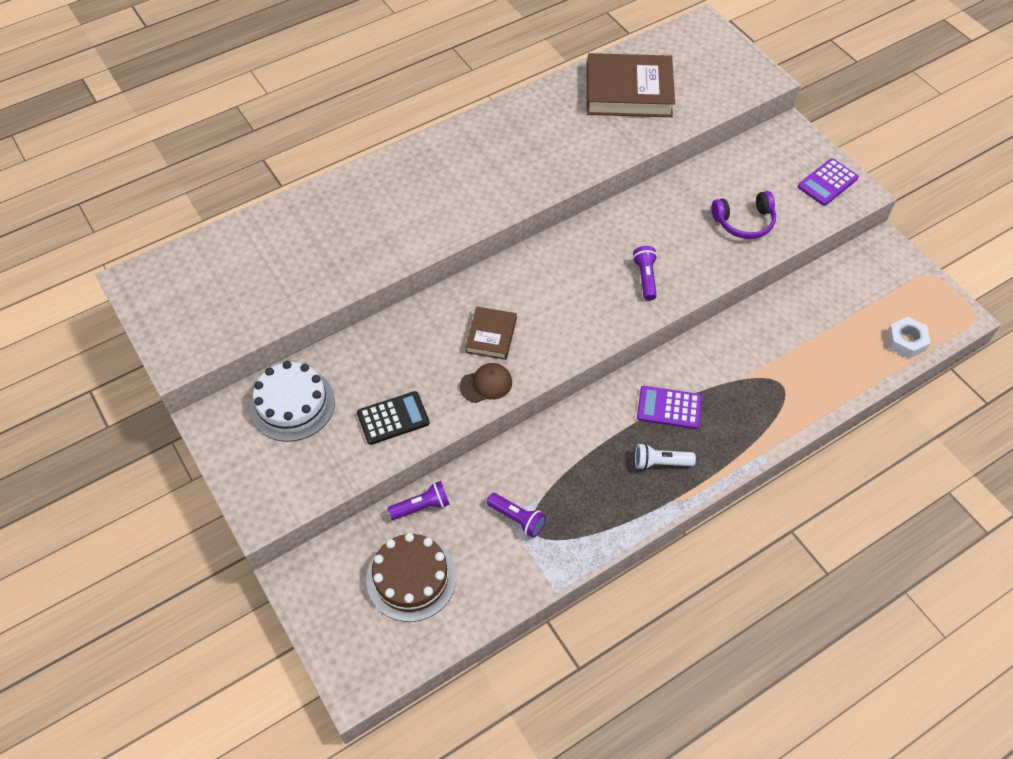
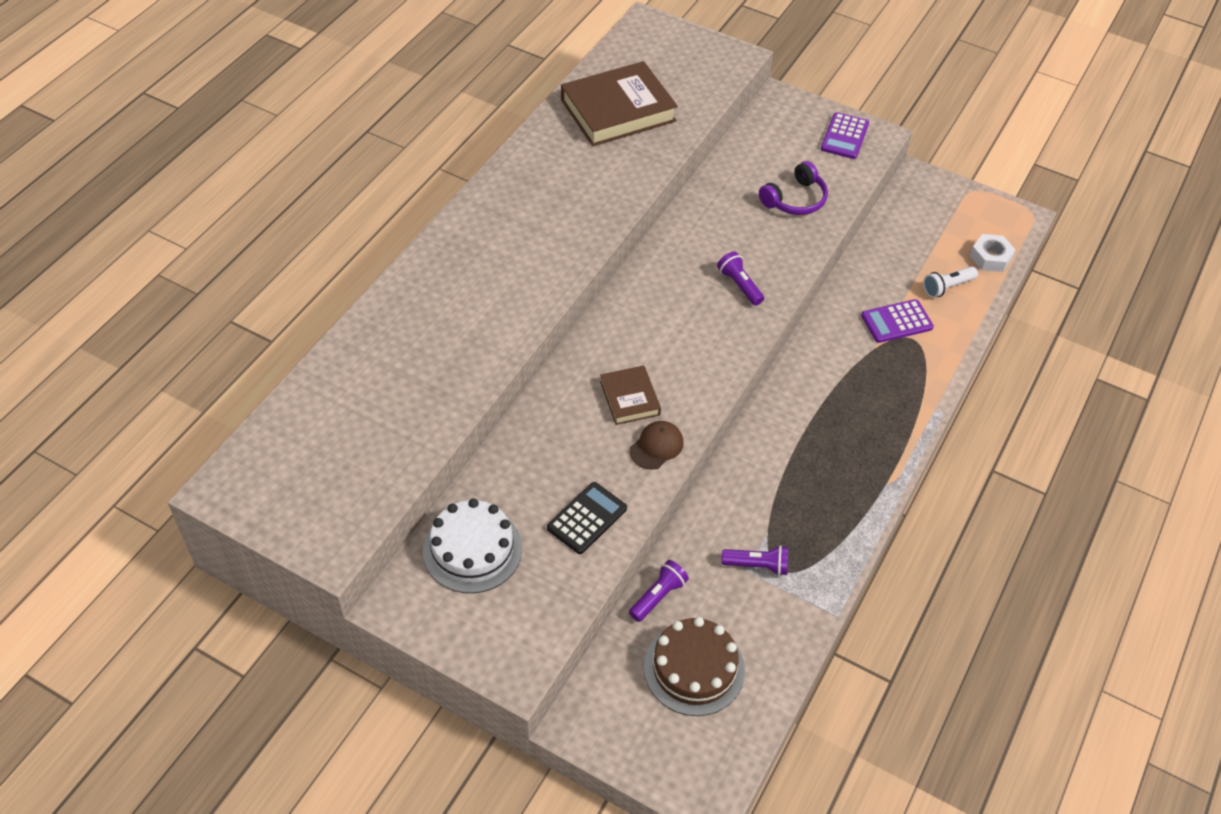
camera: 30 degrees left, 5 degrees down
white flashlight [635,443,696,470] -> white flashlight moved to [923,266,978,298]
purple calculator [637,386,702,429] -> purple calculator moved to [861,299,934,343]

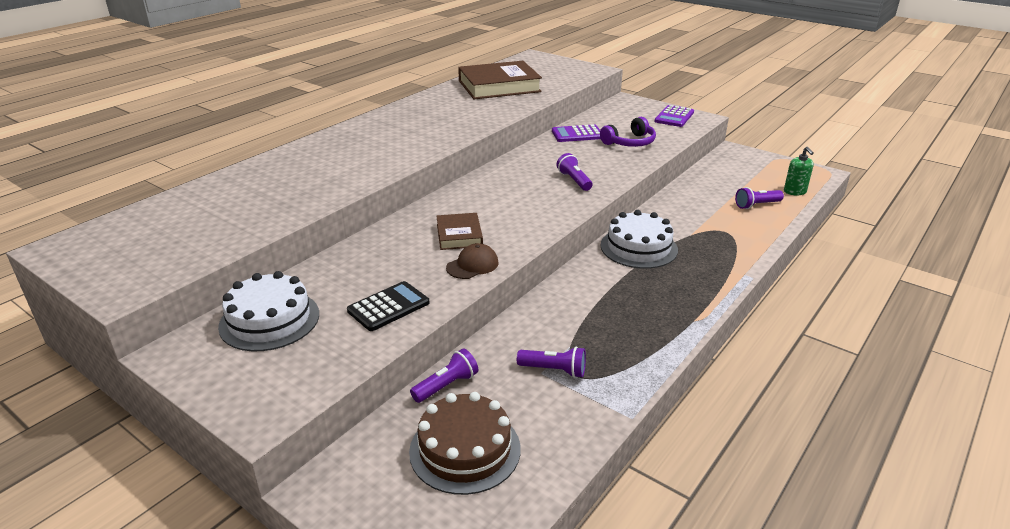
camera: 10 degrees right, 20 degrees down
purple calculator [861,299,934,343] -> purple calculator moved to [552,124,601,142]
white flashlight [923,266,978,298] -> purple flashlight [735,187,784,209]
white nut [970,234,1015,272] -> green soap dispenser [784,147,814,195]
none -> white cake [601,210,678,269]

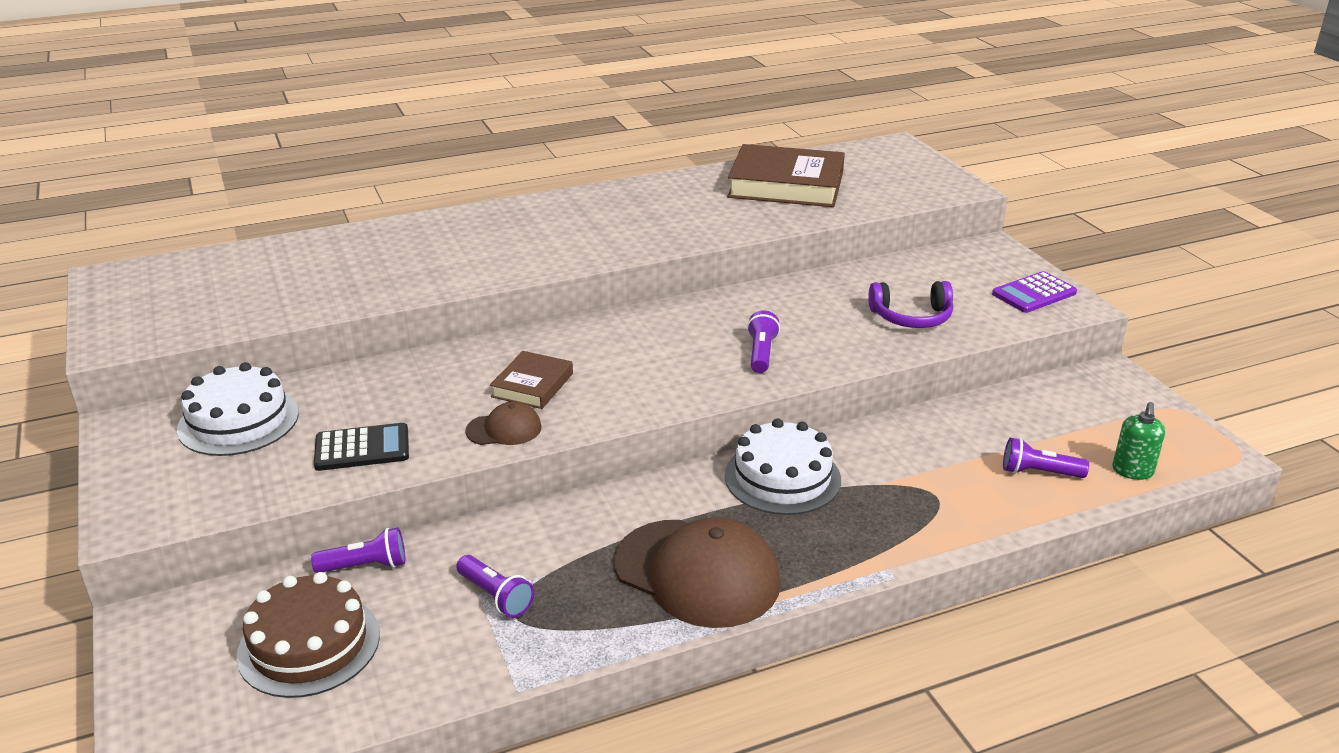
camera: 30 degrees right, 0 degrees up
purple calculator [552,124,601,142] -> none
none -> brown cap [614,517,781,628]

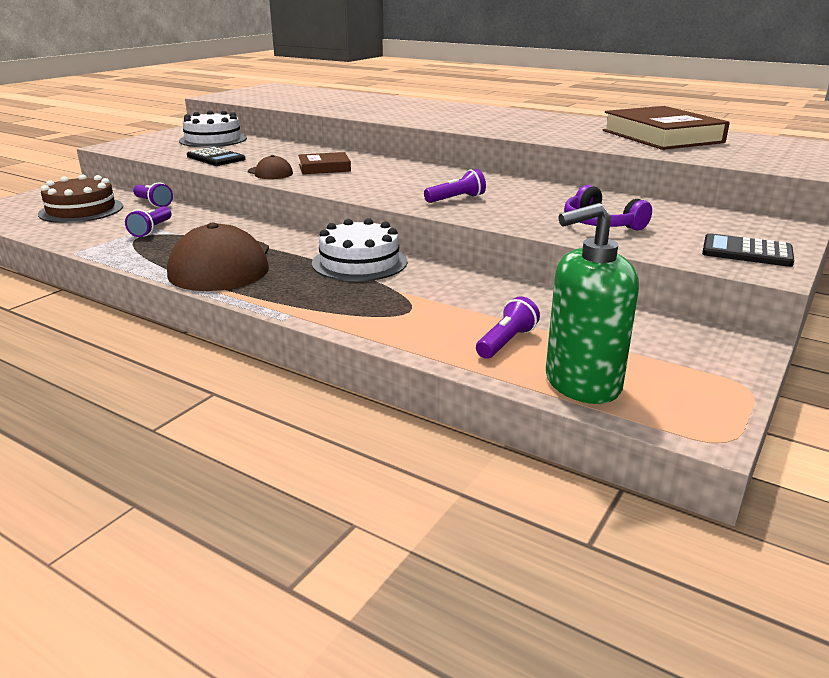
camera: 55 degrees right, 5 degrees down
purple calculator [992,271,1077,313] -> black calculator [702,233,794,267]
purple flashlight [1003,437,1089,478] -> purple flashlight turned 60 degrees clockwise [476,296,540,359]
green soap dispenser [1112,402,1166,480] -> green soap dispenser [546,203,639,404], size x1.88

